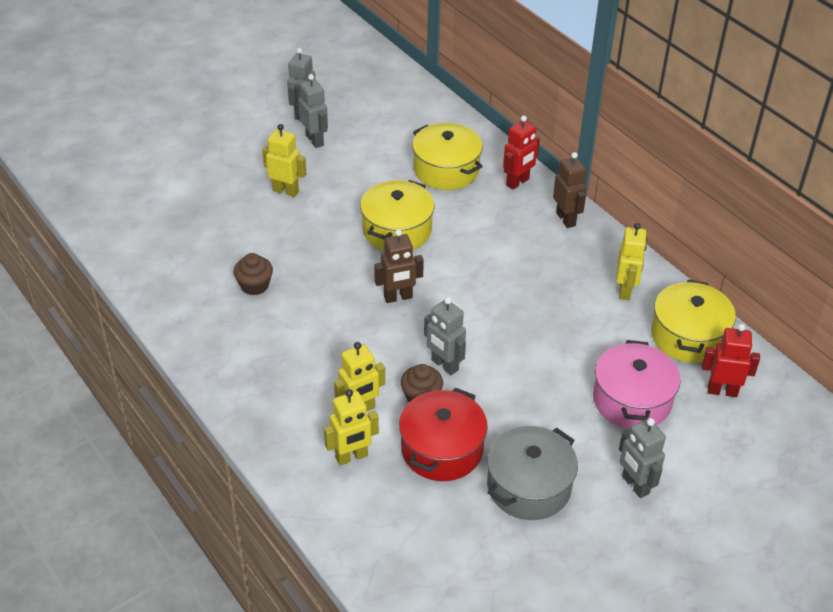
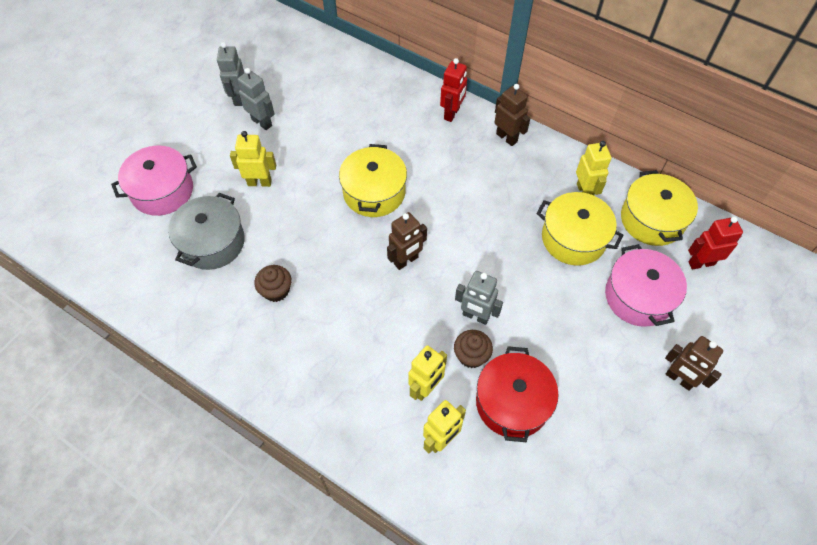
camera: 20 degrees left, 15 degrees up
yellow pot [412,123,483,190] -> yellow pot moved to [536,192,623,265]
grey pot [487,426,578,520] -> grey pot moved to [168,193,245,270]
grey robot [619,418,666,498] -> brown robot [665,336,723,391]
none -> pink pot [111,146,197,216]

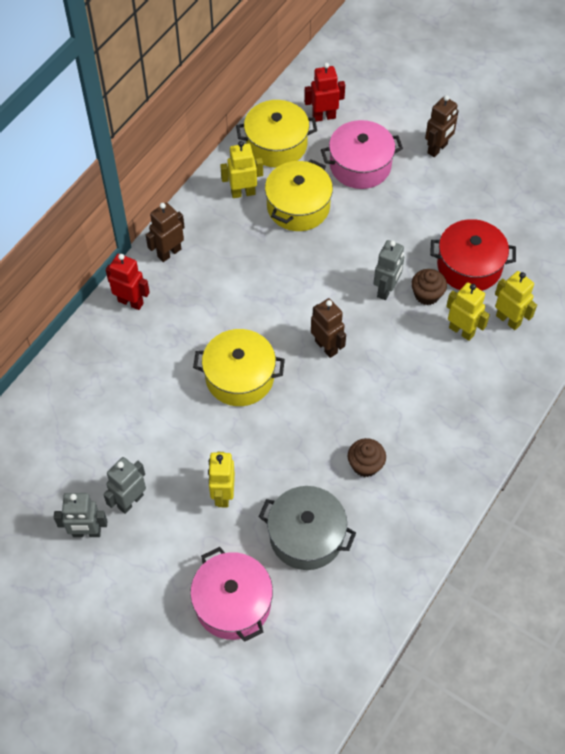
camera: 90 degrees left, 0 degrees up
red robot [688,216,743,270] -> red robot turned 90 degrees clockwise [304,63,345,122]

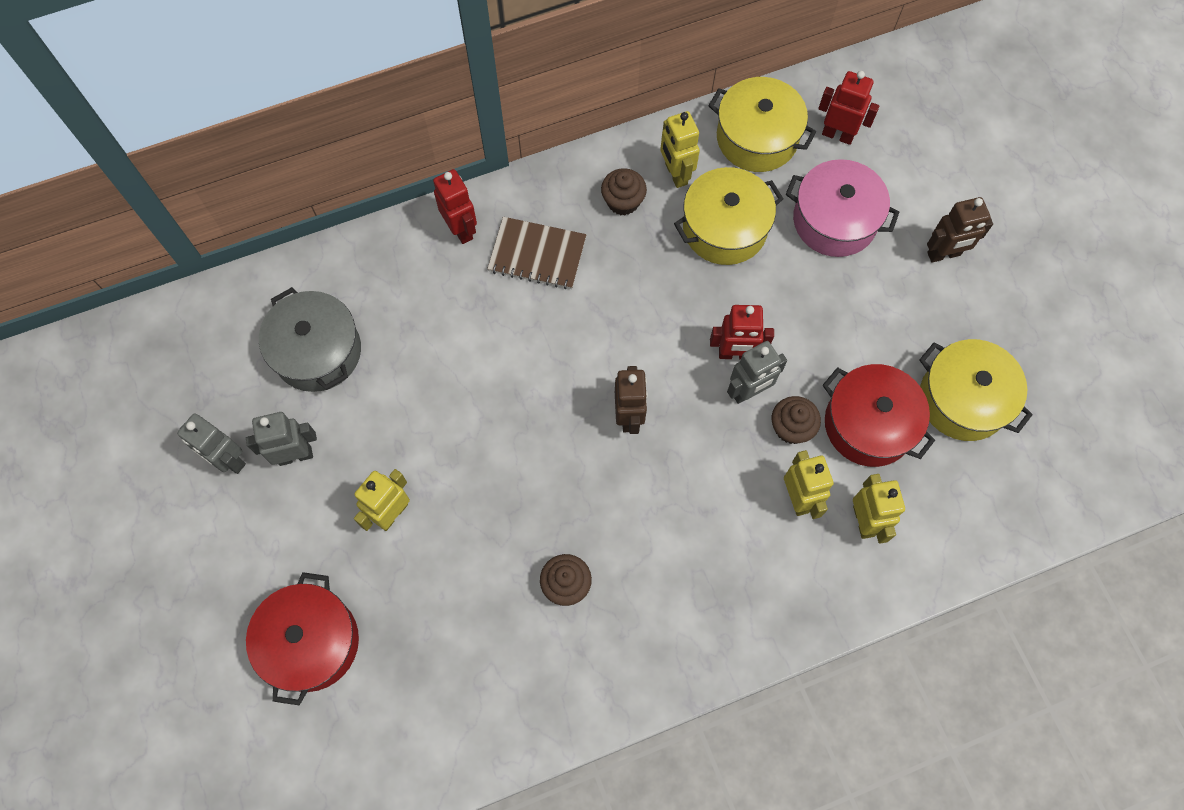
camera: 35 degrees right, 10 degrees up
brown robot [146,203,185,262] -> none
pink pot [190,547,273,642] -> red pot [246,572,359,706]
yellow pot [193,329,285,406] -> yellow pot moved to [919,339,1033,441]
yellow robot [220,141,263,198] -> yellow robot turned 135 degrees counterclockwise [660,111,700,188]
grey pot [259,486,356,570] -> grey pot moved to [259,287,361,392]
none -> brown notebook [487,217,587,289]
none -> brown cupcake [601,168,647,215]
none -> red robot [710,305,774,360]

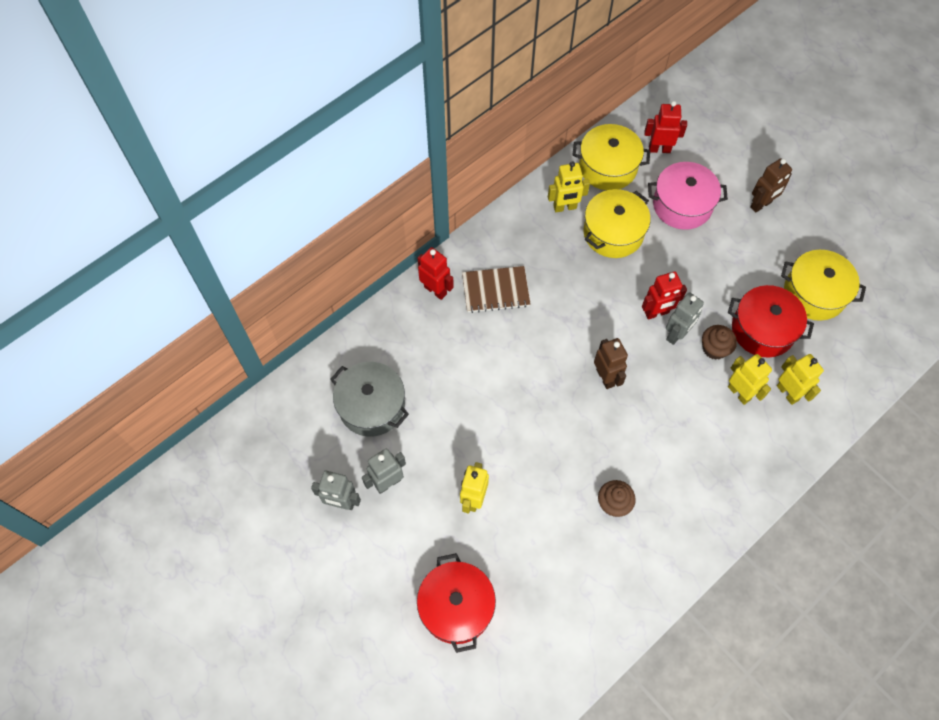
camera: 20 degrees left, 5 degrees down
brown cupcake [601,168,647,215] -> none
yellow robot [660,111,700,188] -> yellow robot turned 60 degrees counterclockwise [548,161,590,212]

